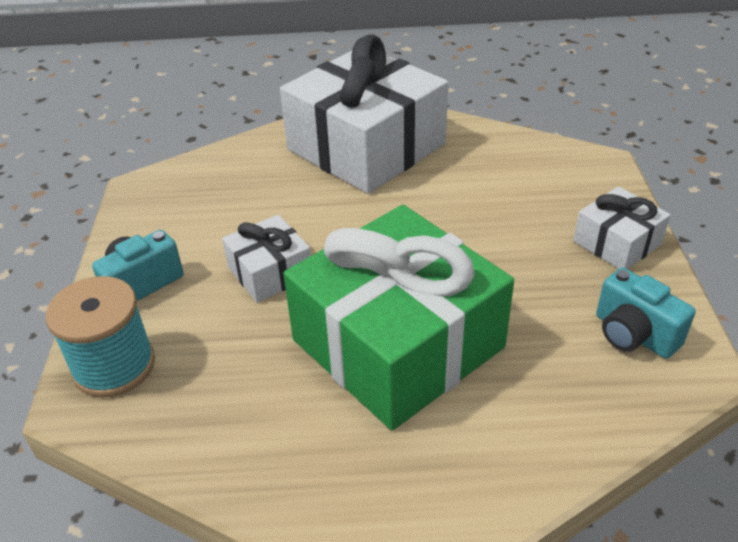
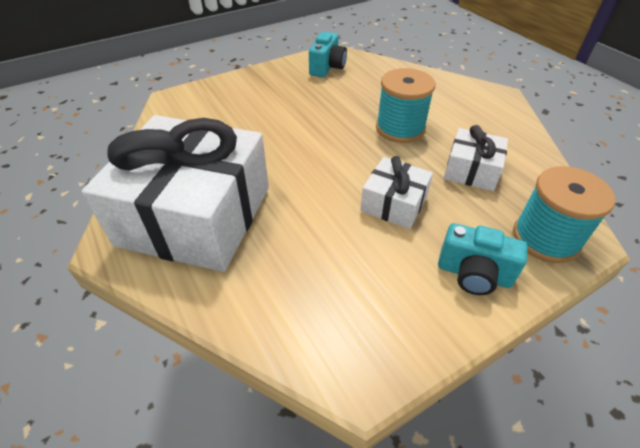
camera: 120 degrees left, 5 degrees up
green gift [283,205,514,430] -> turquoise spool [376,68,435,143]
white gift [573,186,671,269] -> white gift moved to [444,125,508,191]

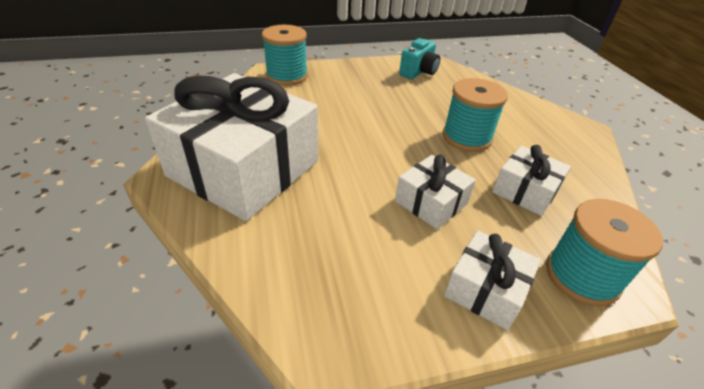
camera: 15 degrees right, 5 degrees down
turquoise camera [438,223,528,295] -> white gift [444,230,541,330]
none -> turquoise spool [262,25,308,86]

